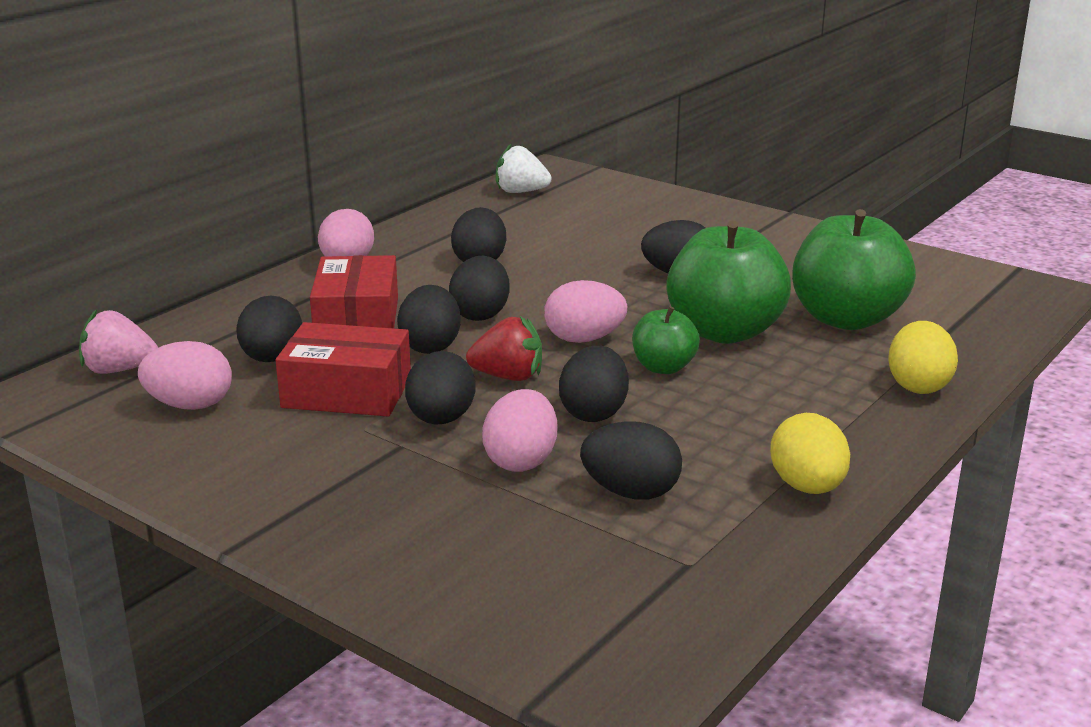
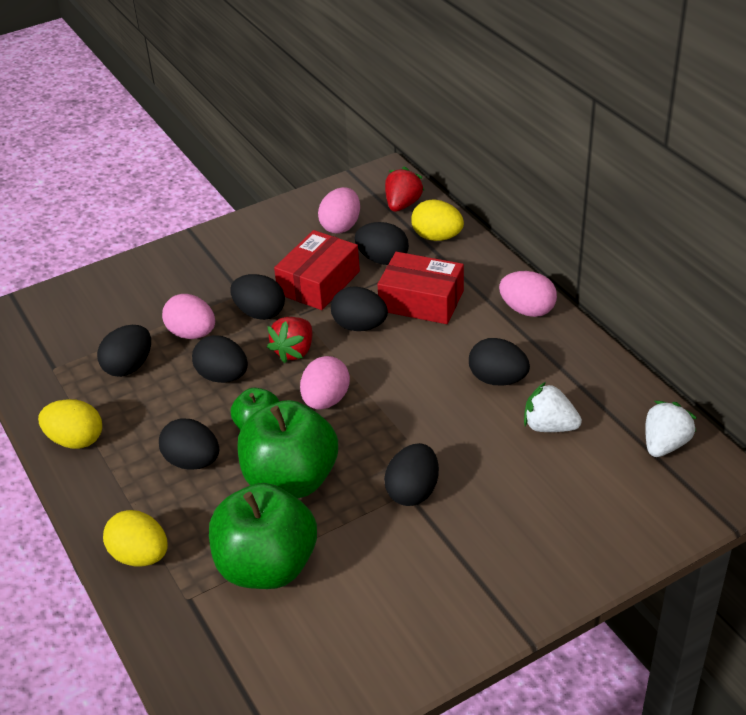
camera: 115 degrees right, 15 degrees up
pink strawberry [79,309,158,374] -> red strawberry [385,167,425,212]
black egg [449,256,510,321] -> black egg moved to [159,418,219,470]
none -> yellow egg [411,199,464,241]
none -> white strawberry [524,382,582,432]

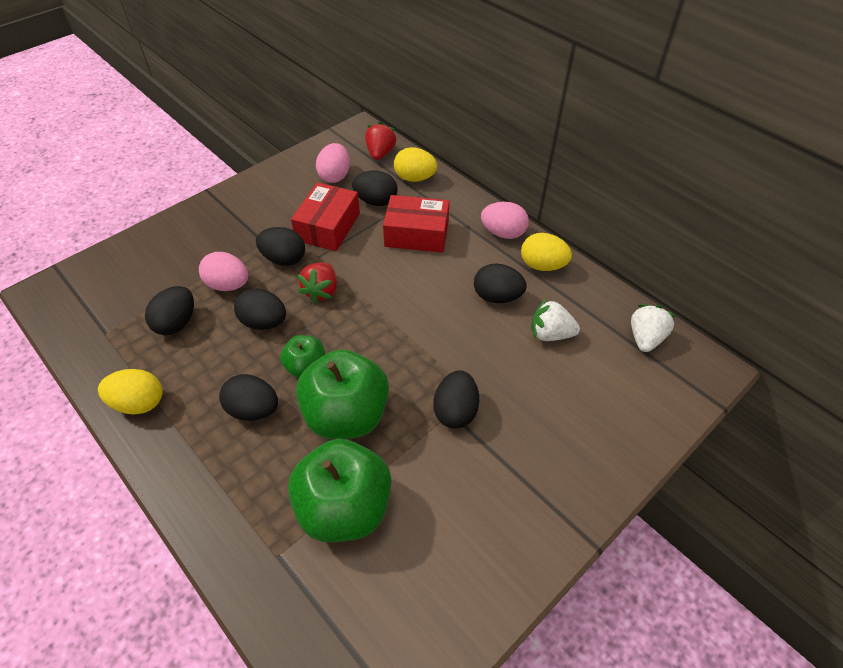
camera: 15 degrees left, 10 degrees up
yellow egg [103,510,168,566] -> yellow egg moved to [521,233,572,271]
pink egg [300,356,350,410] -> none
black egg [331,286,388,331] -> none

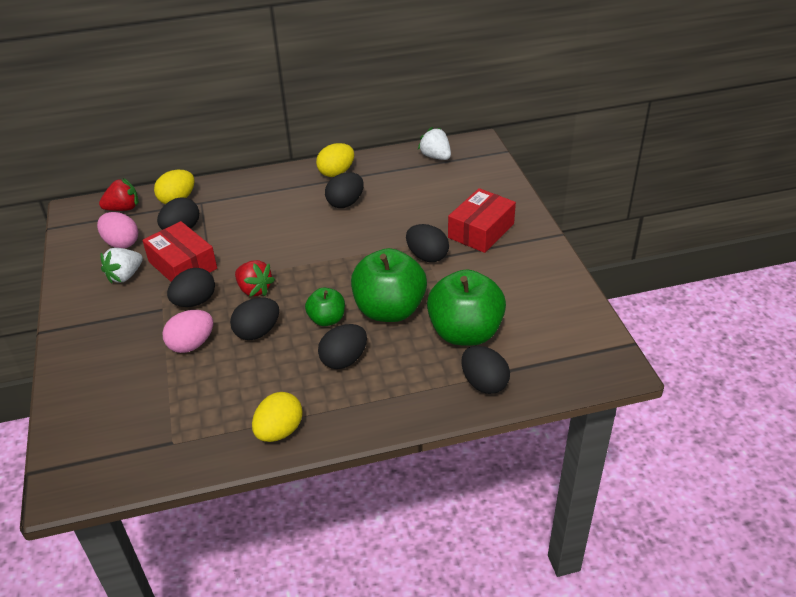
camera: 60 degrees left, 10 degrees down
black egg [145,286,194,335] -> black egg moved to [461,346,510,394]
red strawberry [365,122,397,160] -> red strawberry turned 120 degrees clockwise [99,178,138,211]
red box [383,195,450,253] -> red box moved to [448,188,516,253]
pink egg [481,202,529,239] -> none
white strawberry [531,298,580,341] -> white strawberry moved to [100,248,143,284]

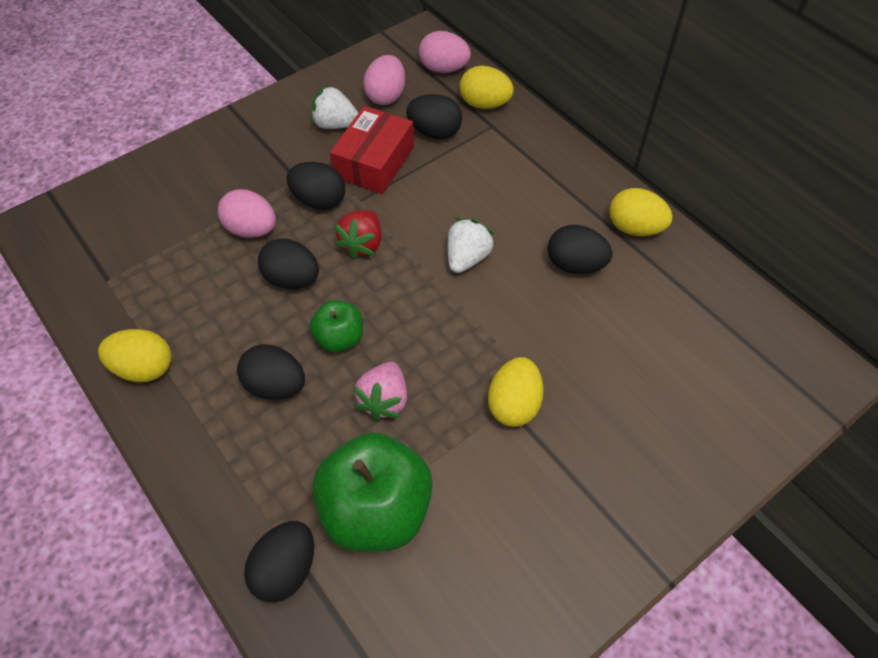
camera: 65 degrees right, 15 degrees up
red strawberry [99,178,138,211] -> pink egg [419,31,471,73]
green apple [351,248,427,322] -> pink strawberry [354,362,407,421]
black egg [406,224,449,262] -> yellow egg [488,357,544,427]
white strawberry [418,127,451,160] -> white strawberry moved to [448,218,495,273]
red box [448,188,516,253] -> none

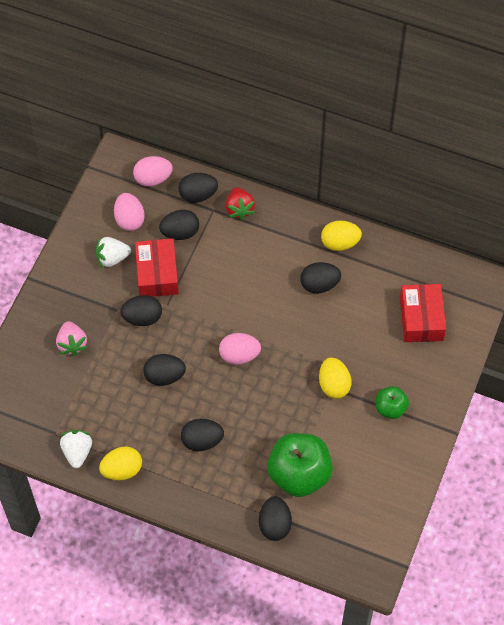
camera: 30 degrees left, 5 degrees up
pink egg [217,189,276,238] -> pink egg moved to [219,333,261,365]
green apple [310,300,363,352] -> green apple moved to [376,386,409,419]
red strawberry [335,210,382,259] -> red strawberry moved to [226,187,255,220]
pink strawberry [354,362,407,421] -> pink strawberry moved to [56,321,88,356]
white strawberry [448,218,495,273] -> white strawberry moved to [60,430,92,468]
yellow egg [459,65,514,109] -> black egg [179,173,218,203]
none -> red box [400,284,446,342]

